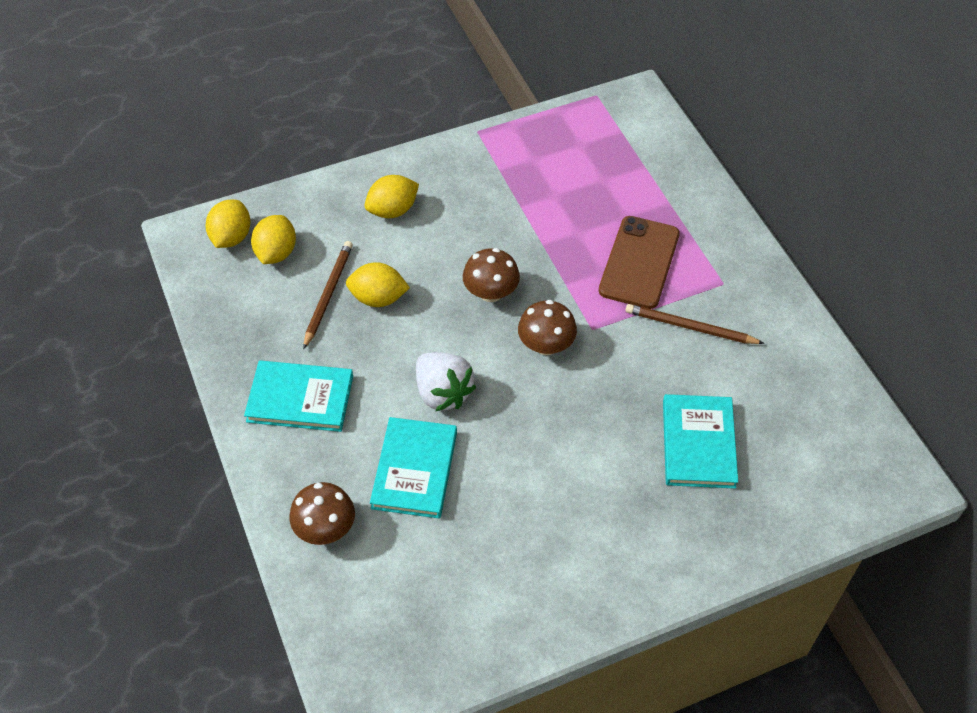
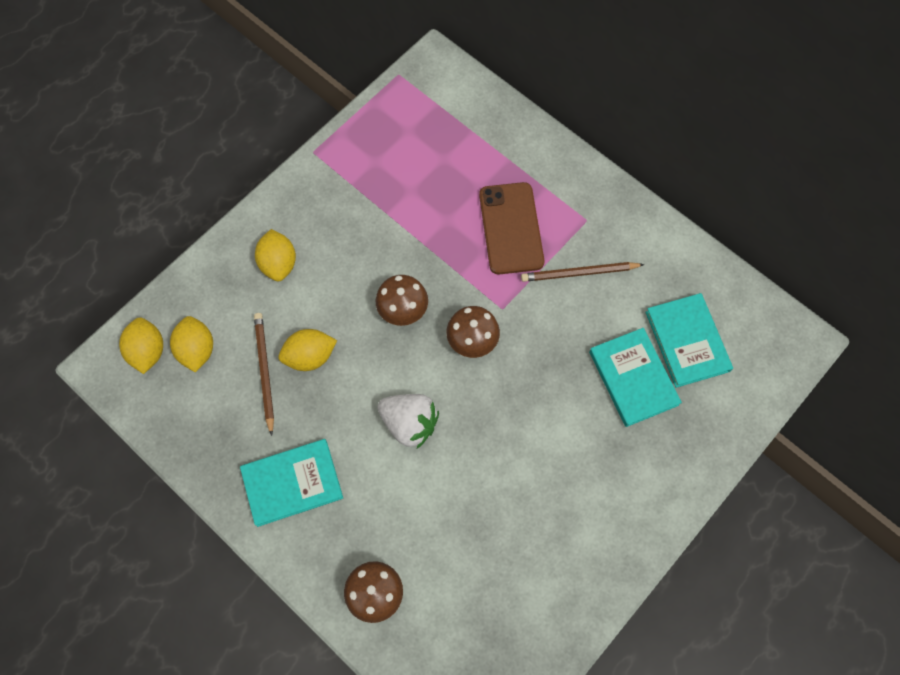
camera: 25 degrees left, 15 degrees up
yellow lemon [365,175,419,218] -> yellow lemon turned 45 degrees counterclockwise [255,229,296,281]
turquoise book [370,417,457,519] -> turquoise book moved to [645,293,733,388]

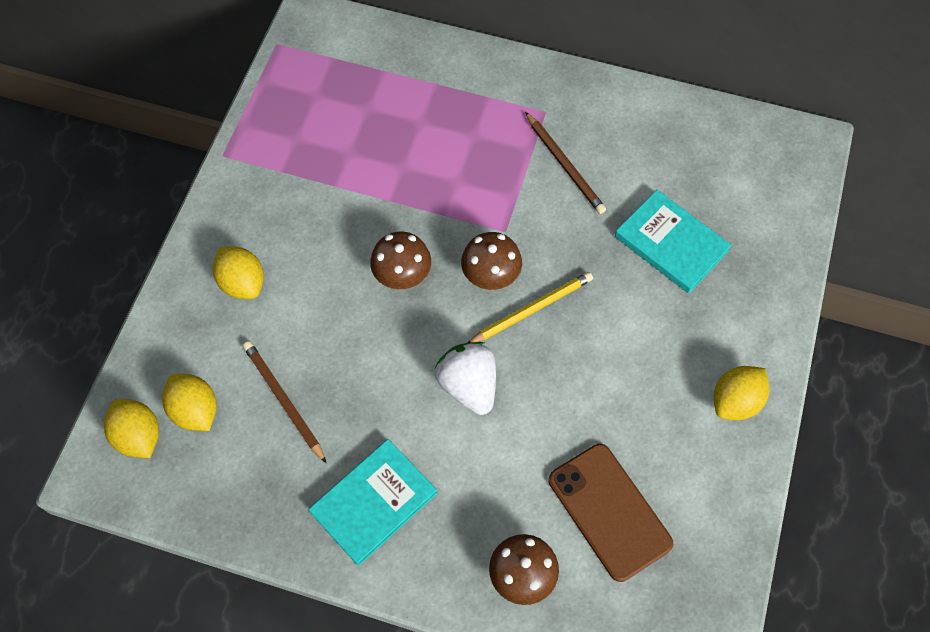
camera: 25 degrees left, 5 degrees down
yellow lemon [279,329,337,371] -> yellow lemon moved to [714,366,769,420]
white strawberry [378,394,439,448] -> white strawberry turned 120 degrees counterclockwise [435,342,496,415]
brown phone [479,182,544,275] -> brown phone moved to [549,444,673,582]
brown pencil [521,262,644,282] -> brown pencil turned 90 degrees counterclockwise [525,112,606,214]
turquoise book [645,293,733,388] -> none
none -> yellow pencil [467,272,593,343]

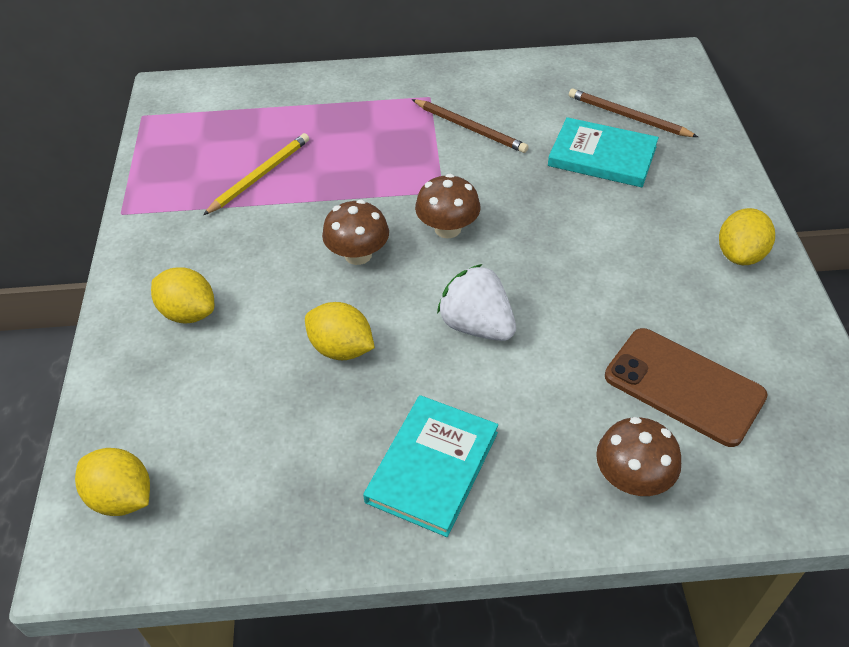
camera: 20 degrees left, 15 degrees down
yellow lemon [162,374,217,431] -> yellow lemon moved to [305,302,375,360]
brown pencil [243,341,326,463] -> brown pencil moved to [569,89,698,137]
yellow pencil [467,272,593,343] -> yellow pencil moved to [203,133,309,215]

